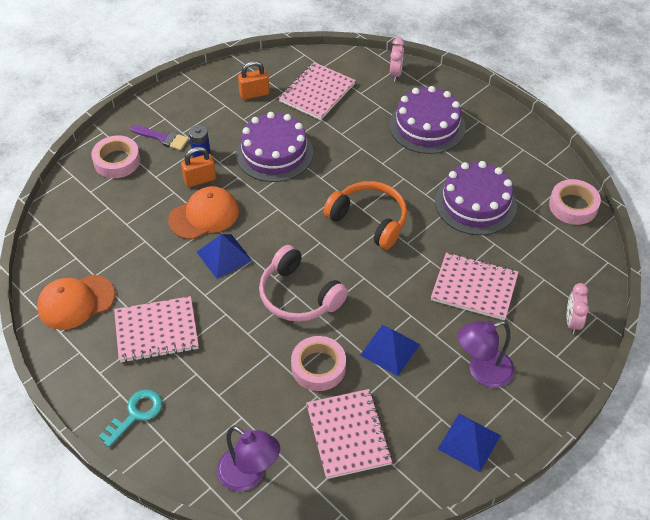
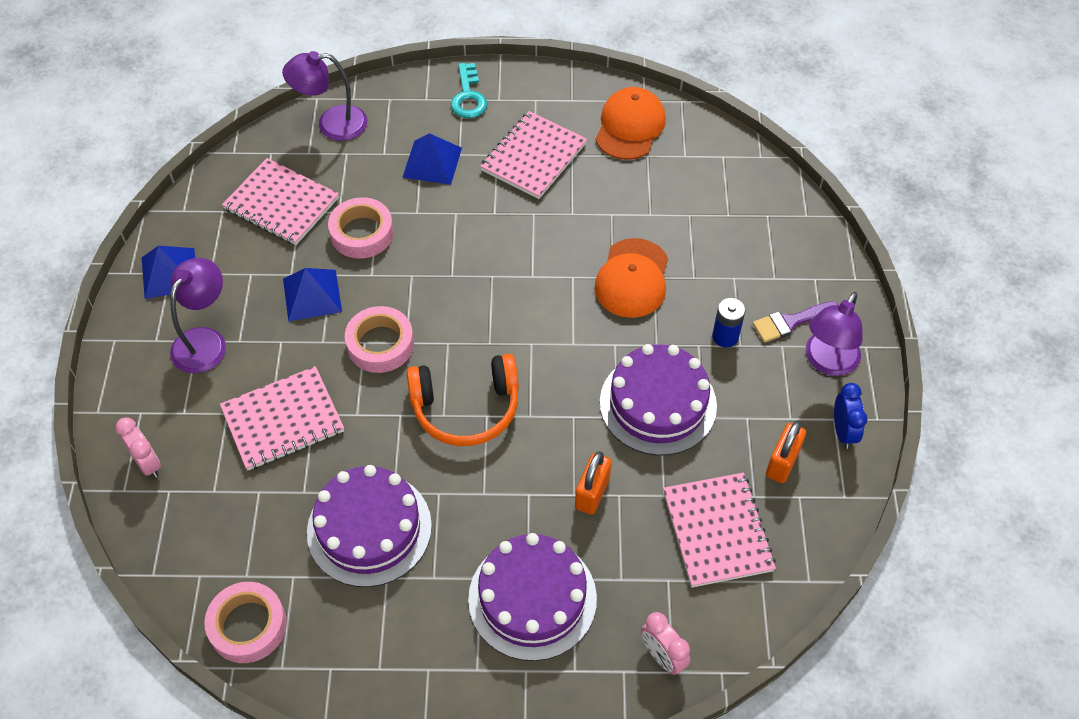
camera: 135 degrees right, 5 degrees up
pink tape [91,135,140,178] -> pink tape moved to [345,306,414,373]
orange padlock [181,147,216,187] -> orange padlock moved to [575,451,612,515]
blue pyramid [197,234,252,279] -> blue pyramid moved to [402,133,462,185]
pink headphones [259,245,348,322] -> none
none -> purple lamp [806,292,863,376]
none -> blue clock [834,383,868,449]

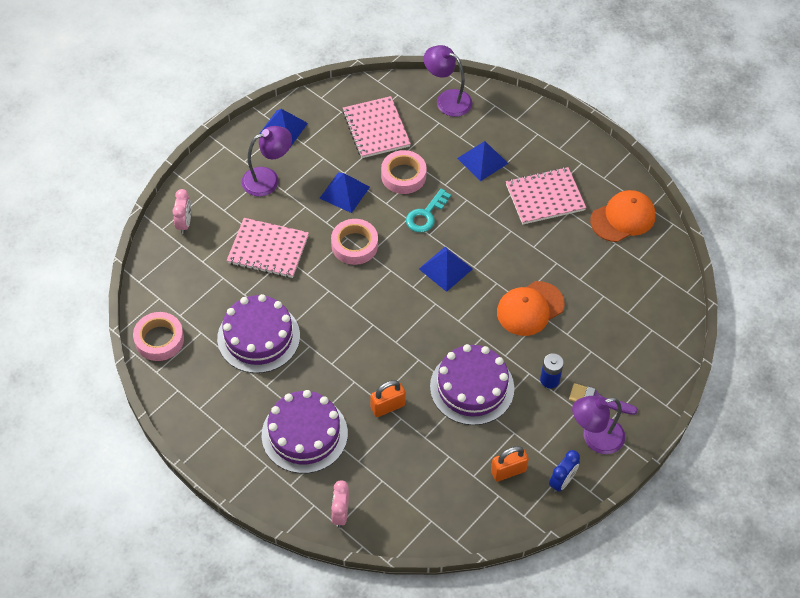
camera: 40 degrees right, 0 degrees up
orange headphones [407,354,519,446] -> none
turquoise key [451,63,487,118] -> turquoise key moved to [406,189,451,232]
pink notebook [663,473,776,587] -> none
none -> blue pyramid [419,247,473,292]

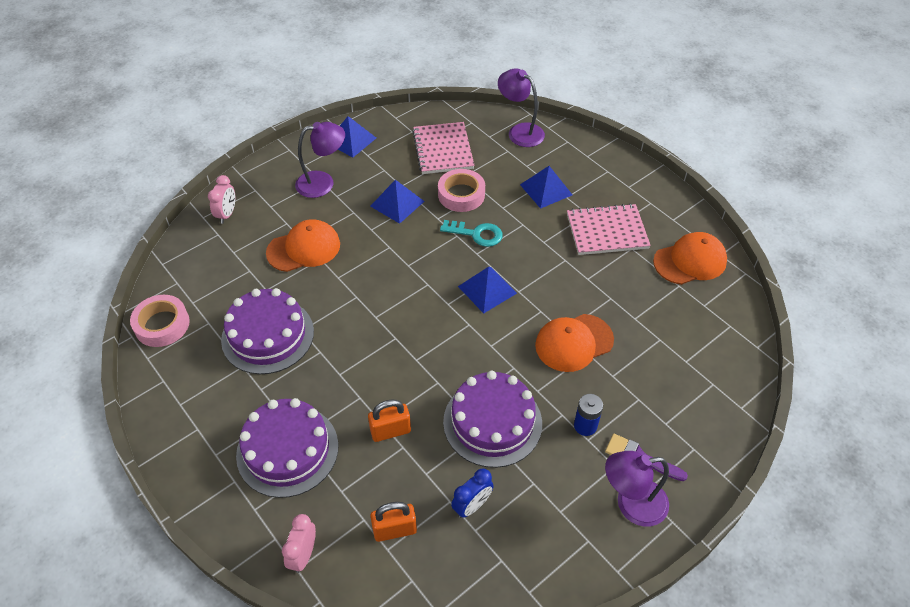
camera: 10 degrees right, 5 degrees down
pink notebook [227,218,309,278] -> orange cap [266,219,340,272]
pink tape [331,219,378,265] -> none
turquoise key [406,189,451,232] -> turquoise key turned 120 degrees counterclockwise [440,220,503,247]
orange padlock [491,446,529,482] -> orange padlock moved to [370,502,417,542]
blue clock [549,450,580,493] -> blue clock moved to [451,468,494,518]

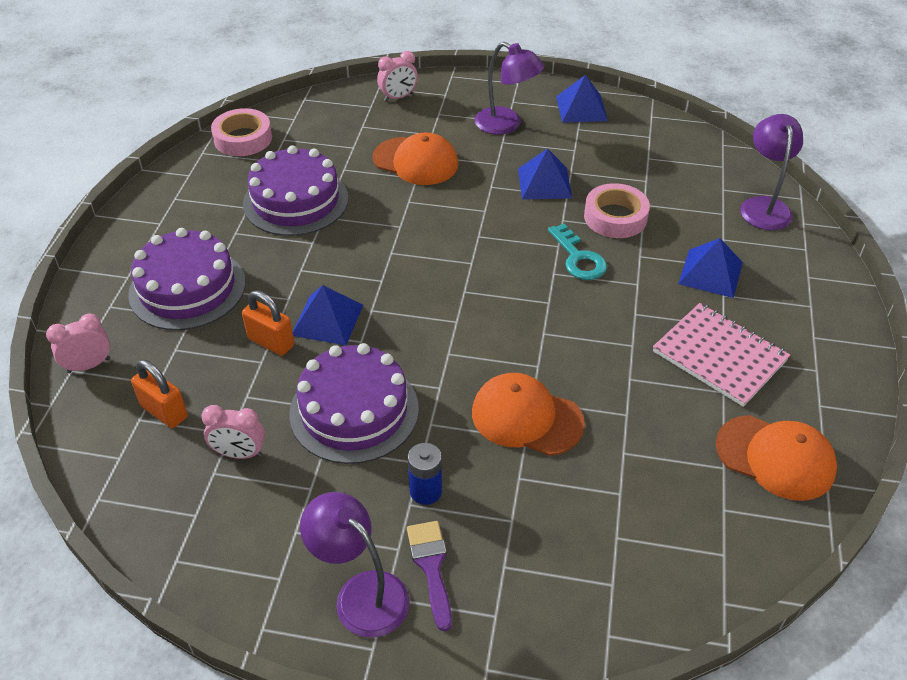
camera: 50 degrees right, 5 degrees down
pink notebook [412,122,475,174] -> none
blue clock [451,468,494,518] -> pink clock [201,405,265,459]
blue pyramid [458,267,517,313] -> blue pyramid moved to [293,285,363,345]

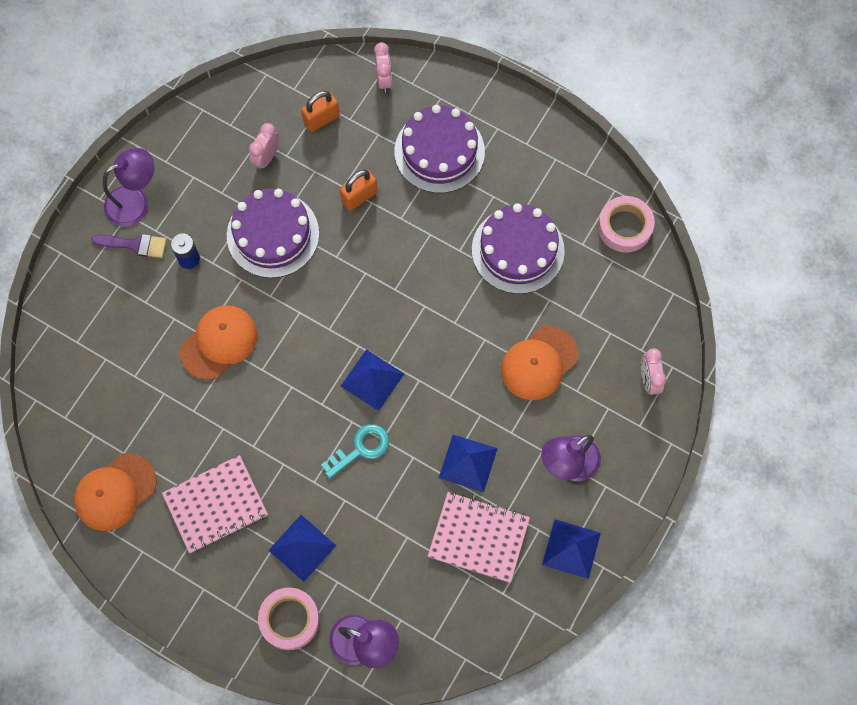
camera: 110 degrees right, 25 degrees up
blue pyramid [293,285,363,345] -> blue pyramid moved to [341,349,404,411]
turquoise key [548,224,607,280] -> turquoise key turned 150 degrees clockwise [321,424,389,479]
pink tape [584,183,650,238] -> pink tape moved to [258,588,320,650]
none -> pink notebook [428,492,530,583]

